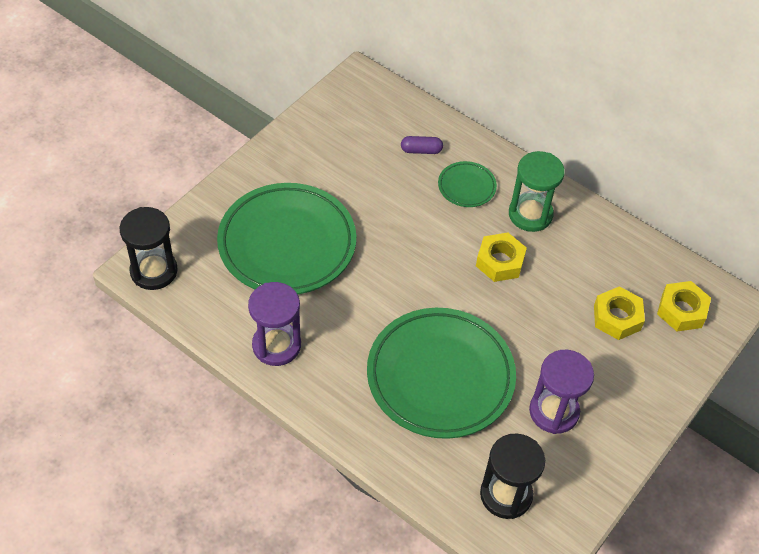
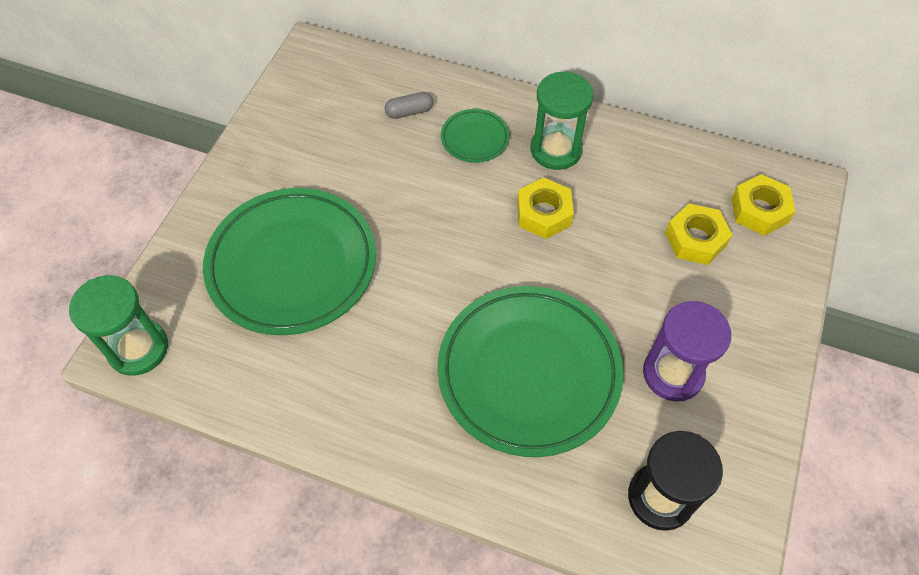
camera: 15 degrees left, 5 degrees up
black hourglass [120,207,178,290] -> green hourglass [69,275,168,376]
purple hourglass [248,282,301,366] -> none
purple capsule [401,136,443,154] -> grey capsule [385,92,433,119]

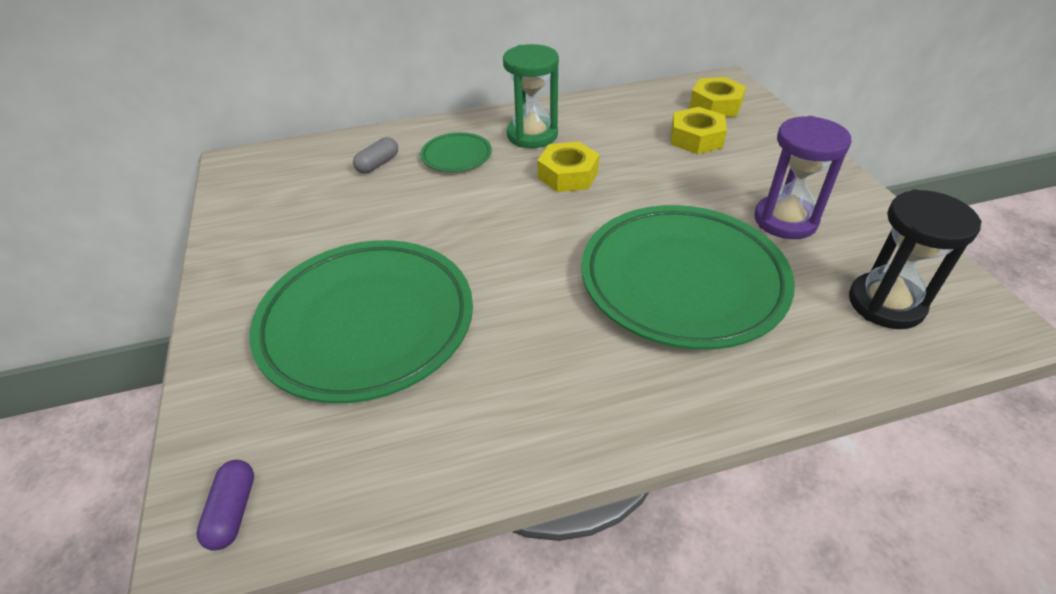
camera: 35 degrees left, 15 degrees down
green hourglass [69,275,168,376] -> purple capsule [196,460,254,551]

